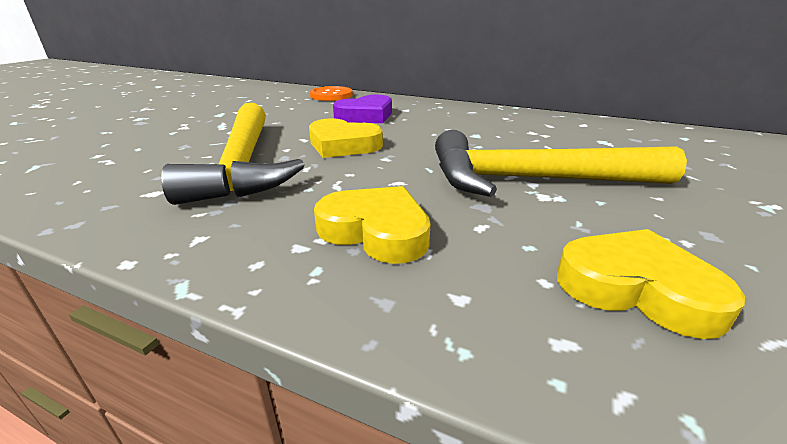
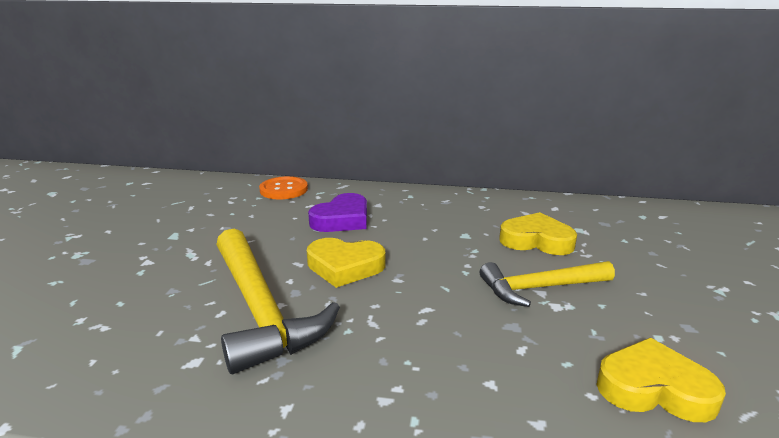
camera: 15 degrees left, 5 degrees down
yellow heart [314,186,430,264] -> yellow heart moved to [499,212,577,255]
yellow hammer [435,130,687,197] -> yellow hammer [480,261,615,307], size x0.63

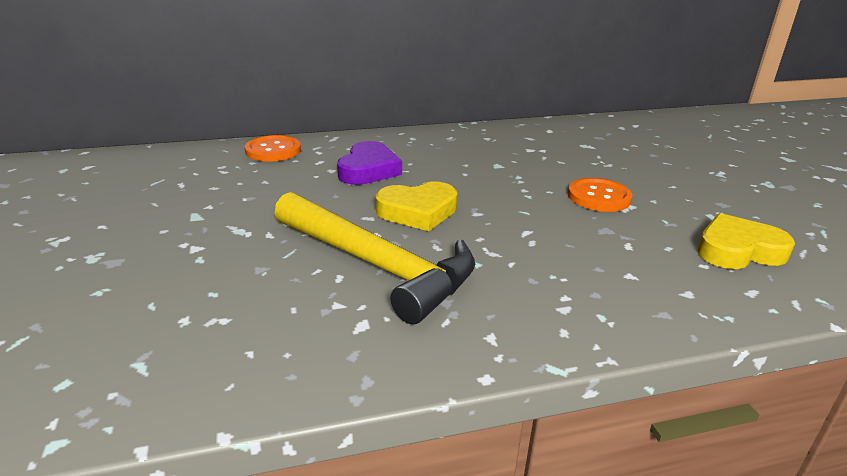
camera: 25 degrees left, 5 degrees up
yellow hammer [480,261,615,307] -> orange button [568,178,632,212]
yellow heart [499,212,577,255] -> none

